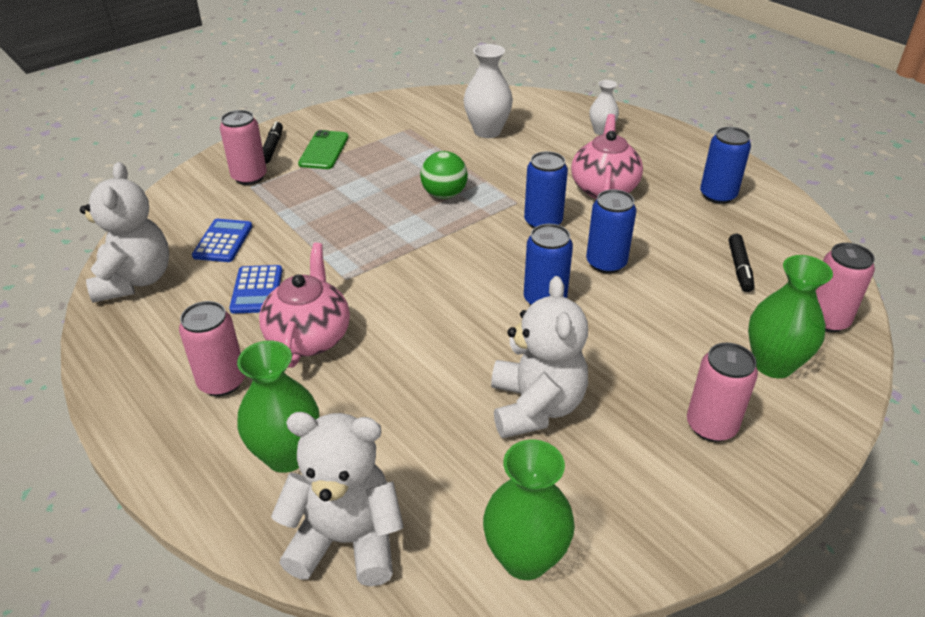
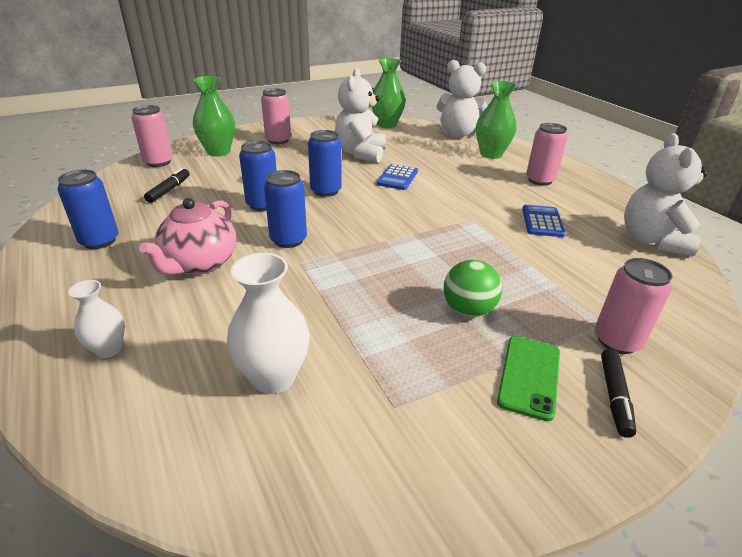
camera: 170 degrees left, 5 degrees down
blue calculator [192,219,252,262] -> blue calculator moved to [377,164,418,190]
pink teapot [259,243,350,368] -> none
green ball [420,151,468,199] -> green ball moved to [444,260,502,317]

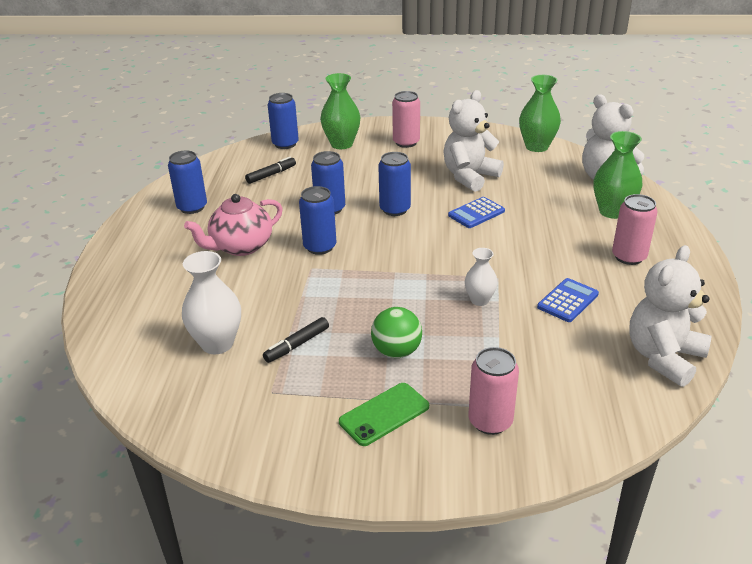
camera: 35 degrees right, 0 degrees up
white vase [68,280,125,358] -> white vase moved to [465,248,498,306]
pink can [132,105,173,167] -> blue can [267,93,299,149]
black marker [601,349,636,438] -> black marker moved to [263,317,329,363]

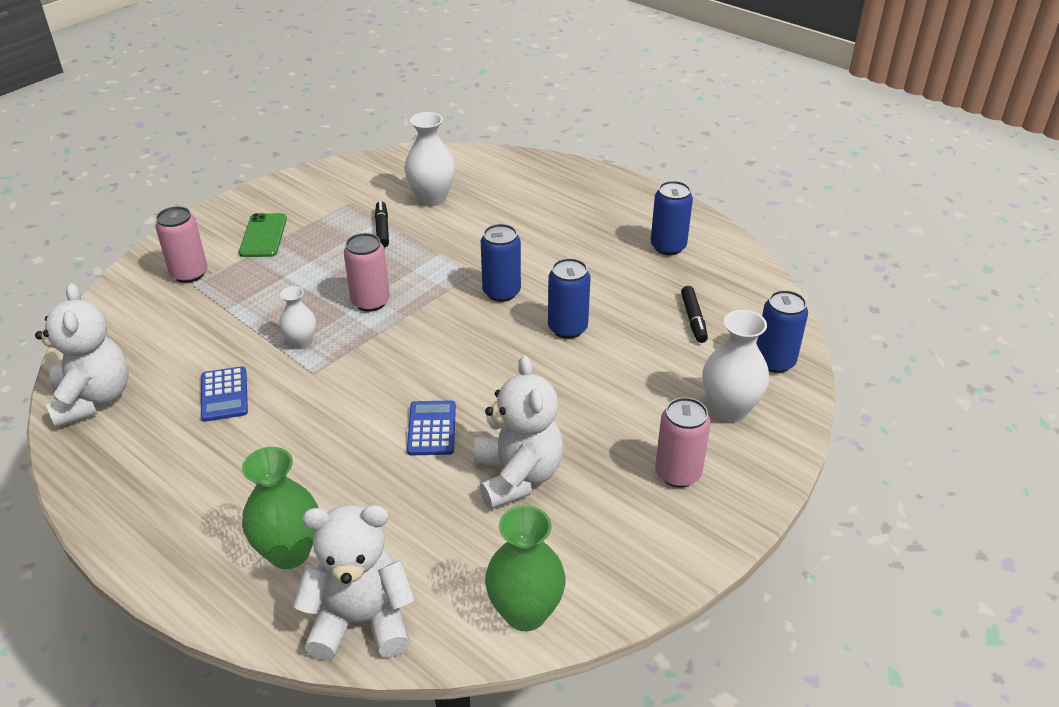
camera: 125 degrees right, 5 degrees up
pink teapot [184,194,283,256] -> none
green vase [320,73,360,149] -> white vase [703,310,769,422]
green ball [371,307,422,358] -> none
blue can [378,152,411,216] -> none
pink can [612,194,658,265] -> pink can moved to [344,233,390,312]

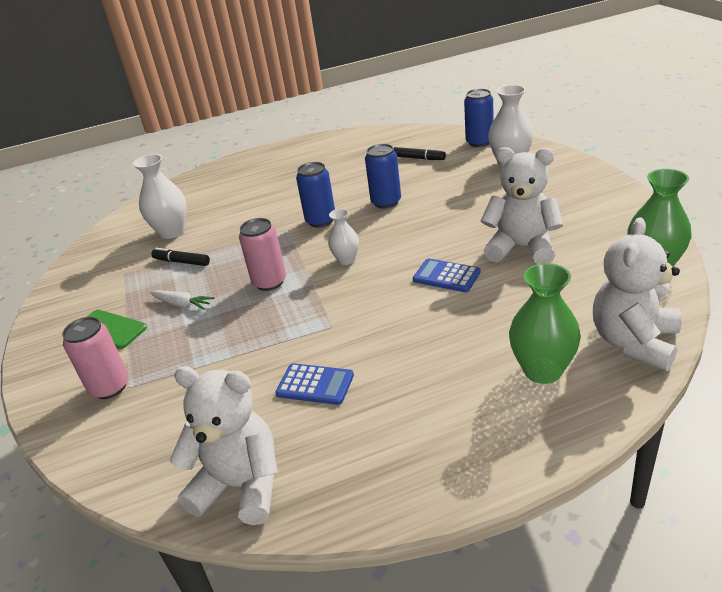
camera: 55 degrees left, 5 degrees down
white vase [279,286,316,349] -> white vase moved to [328,209,359,265]
blue can [651,181,693,255] -> none
pink can [655,397,711,487] -> none
none -> white carrot [150,290,215,310]

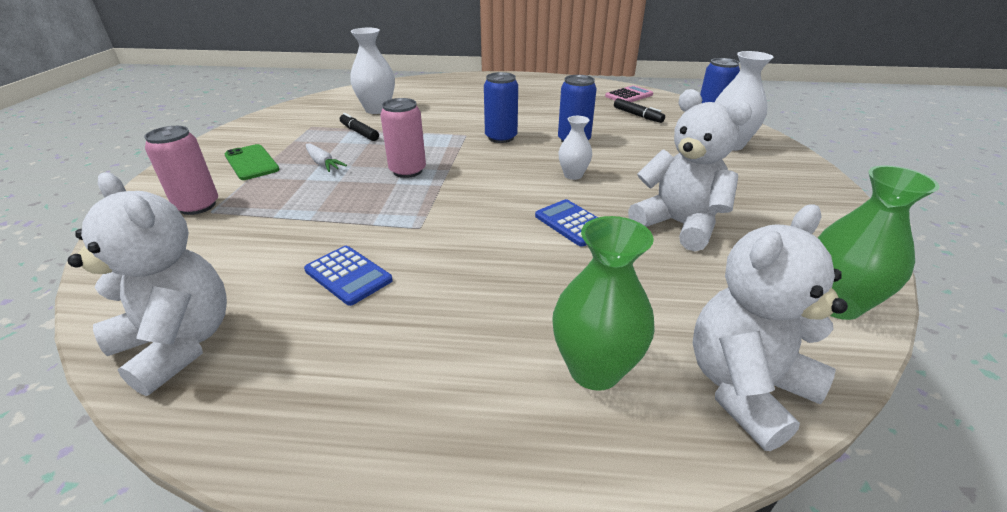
camera: 20 degrees right, 0 degrees up
white vase [328,209,359,265] -> white vase moved to [558,116,592,180]
none -> pink calculator [605,85,653,102]

